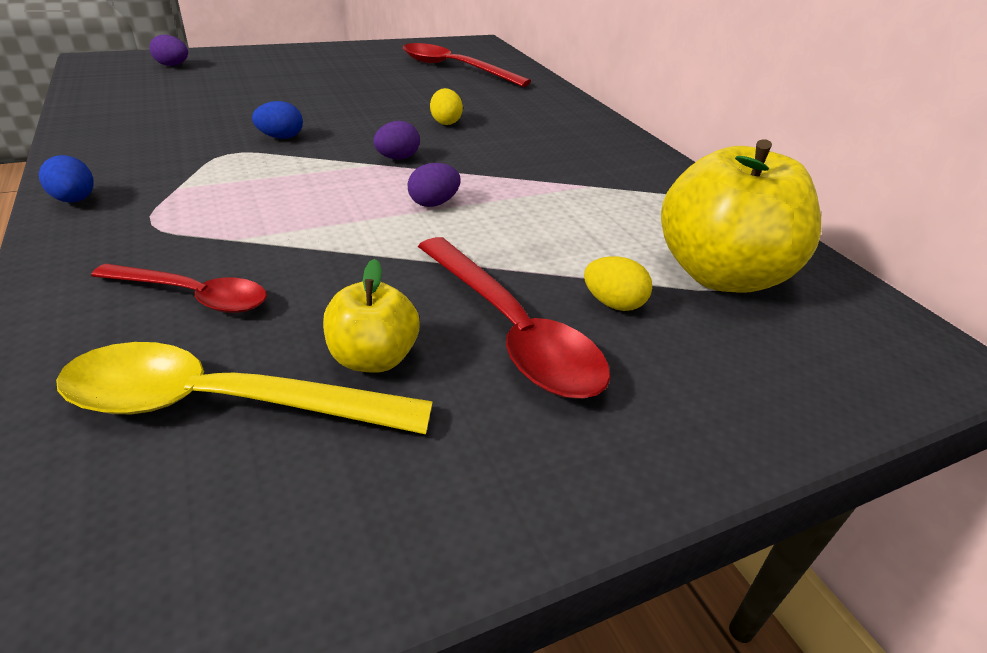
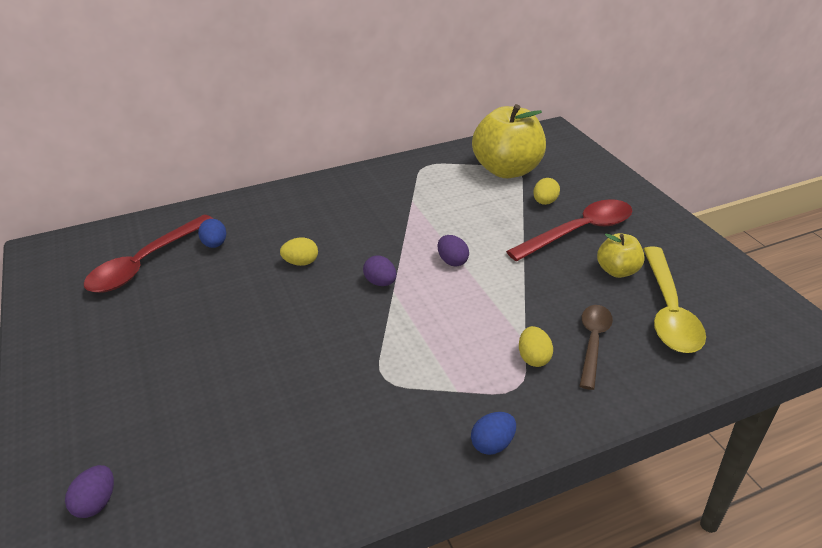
camera: 85 degrees left, 0 degrees up
red spoon [91,264,267,313] -> brown spoon [579,305,613,390]
blue egg [252,101,303,139] -> blue egg moved to [198,219,226,248]
none -> yellow egg [519,326,553,367]

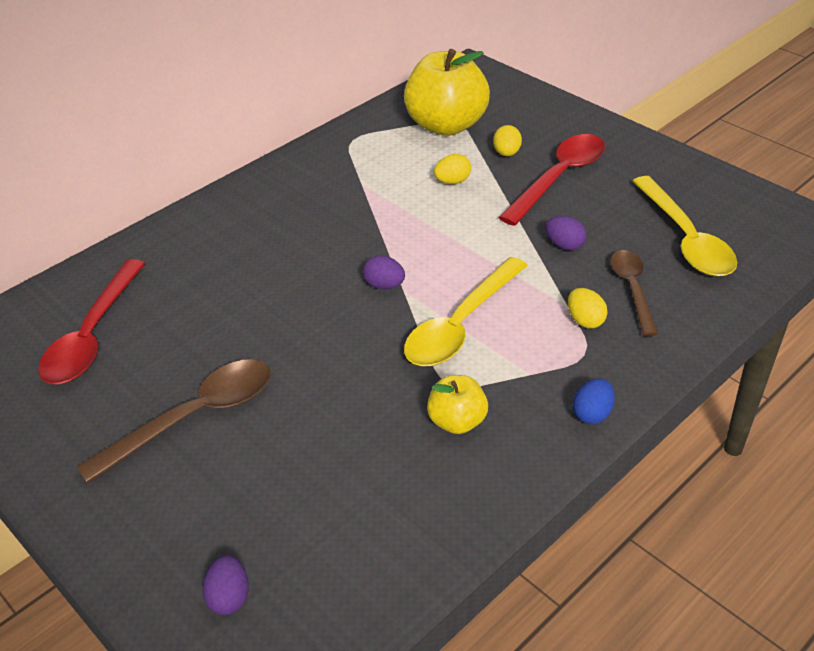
camera: 20 degrees left, 5 degrees up
blue egg [198,219,226,248] -> none
yellow egg [280,238,318,266] -> yellow egg moved to [434,154,471,184]
purple egg [438,235,469,267] -> purple egg moved to [546,216,587,250]
yellow apple [597,233,645,278] -> yellow apple moved to [427,375,488,434]
none -> brown spoon [77,359,271,483]
none -> yellow spoon [404,257,528,366]

